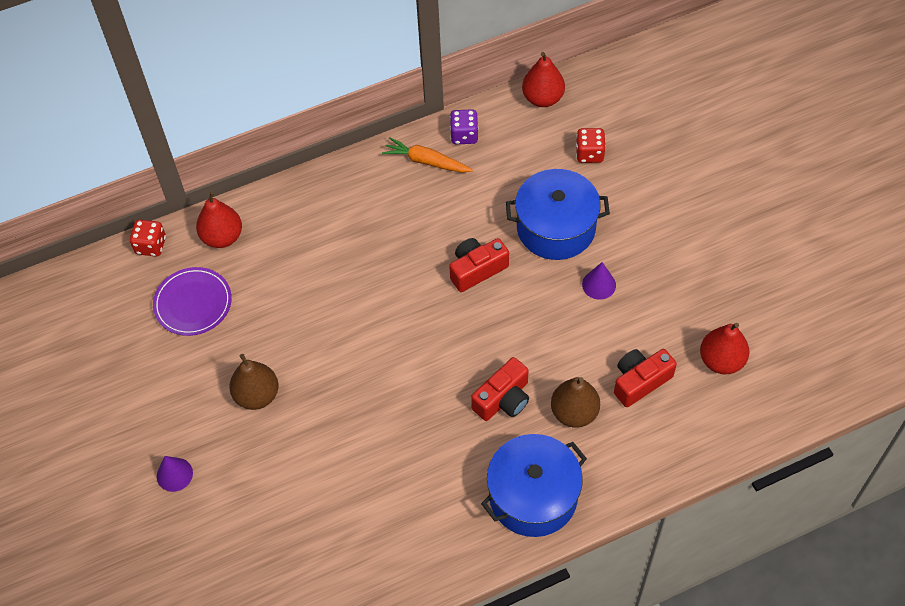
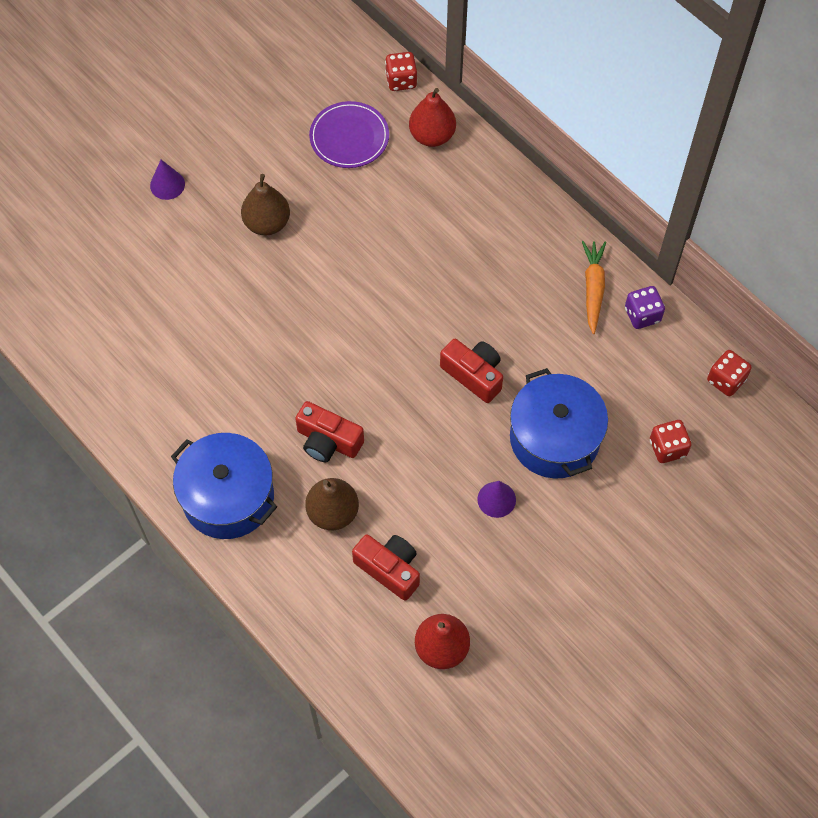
camera: 70 degrees right, 5 degrees up
red pear [522,52,565,107] -> red dice [707,350,752,396]

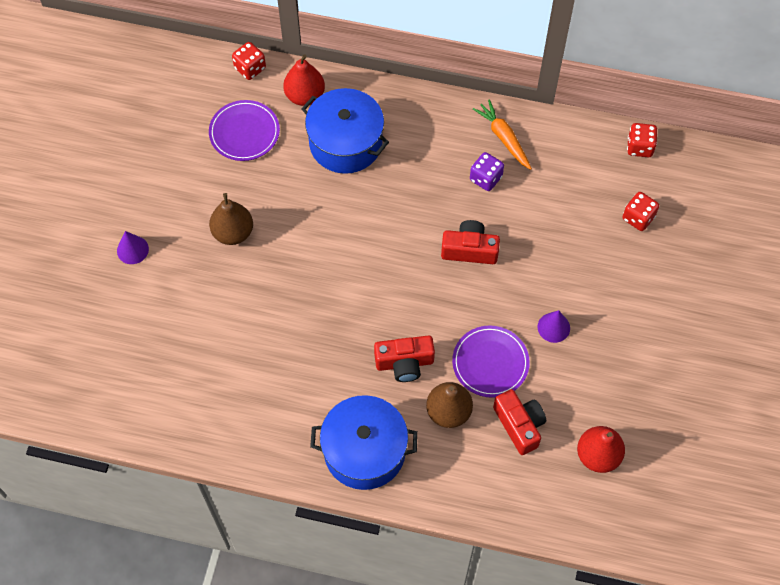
camera: 35 degrees left, 0 degrees up
red camera [352,534,420,601] -> red camera turned 60 degrees clockwise [493,389,546,455]
blue pot [510,368,608,479] -> blue pot moved to [301,88,389,174]
purple dice [625,286,665,329] -> purple dice moved to [470,152,504,191]
none -> purple plate [452,325,530,398]

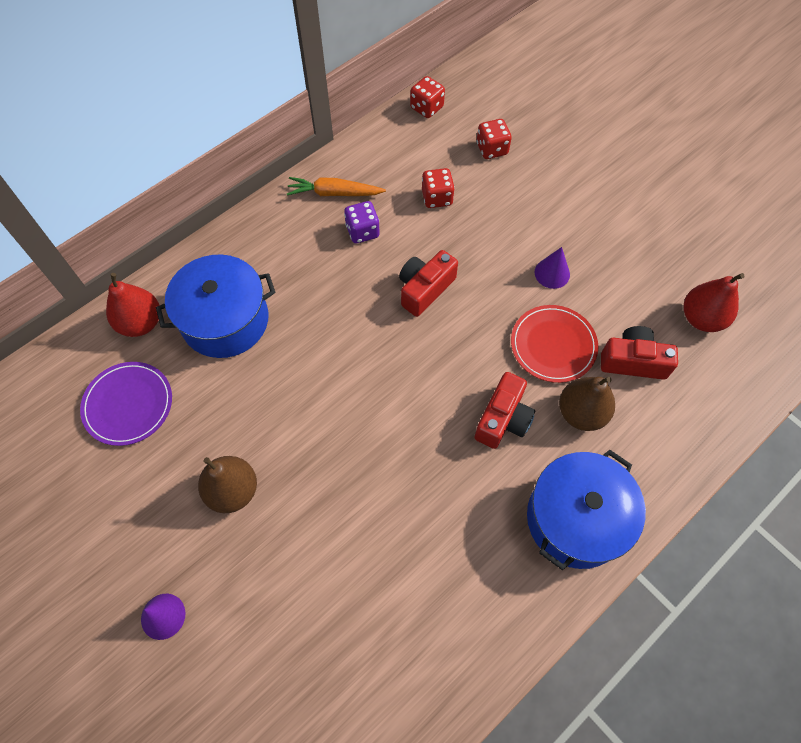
camera: 55 degrees left, 0 degrees up
red dice [232,42,266,80] -> red dice moved to [422,168,455,208]
purple plate [452,325,530,398] -> red plate [511,305,598,383]

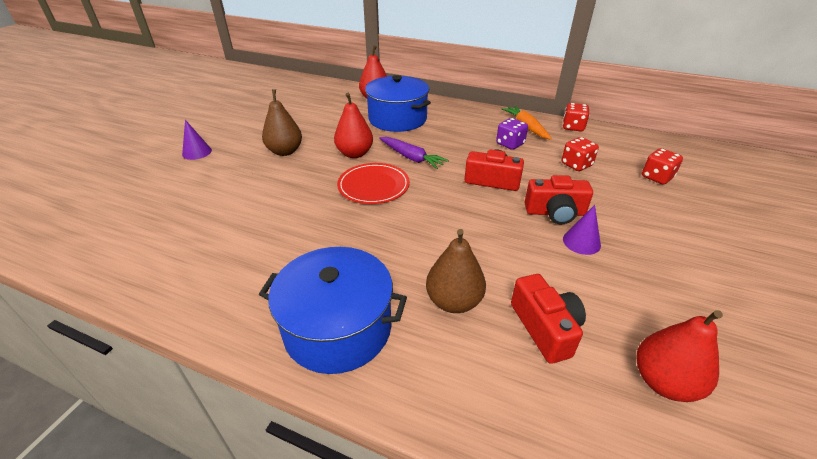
camera: 65 degrees right, 25 degrees down
purple plate [80,362,172,446] -> none
red dice [410,76,445,118] -> red dice moved to [563,103,590,131]
red camera [475,372,536,449] -> red camera moved to [524,175,593,224]
red plate [511,305,598,383] -> red plate moved to [337,163,410,204]
none -> red pear [334,93,373,158]
none -> purple carrot [380,137,449,169]

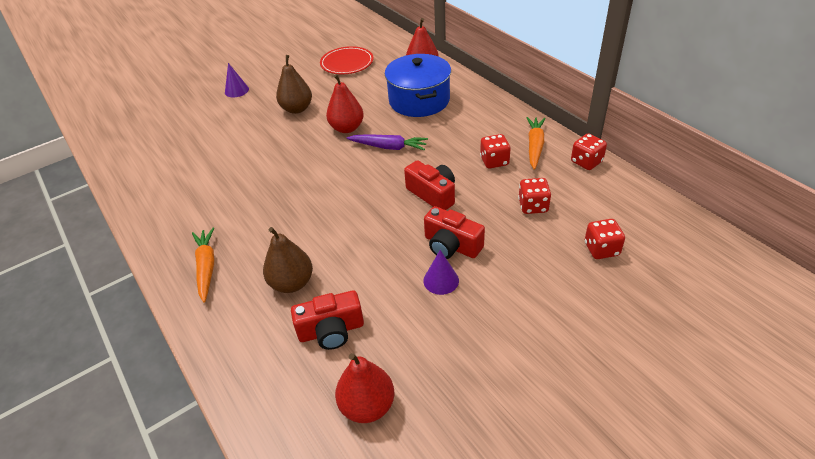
camera: 35 degrees right, 5 degrees up
blue pot [259,247,407,374] -> orange carrot [192,228,214,303]
red plate [337,163,410,204] -> red plate moved to [320,46,374,74]
purple carrot [380,137,449,169] -> purple carrot turned 60 degrees counterclockwise [347,134,428,150]
purple dice [496,118,528,150] -> red dice [480,134,511,169]
red camera [511,274,586,364] -> red camera turned 60 degrees clockwise [291,290,364,350]

